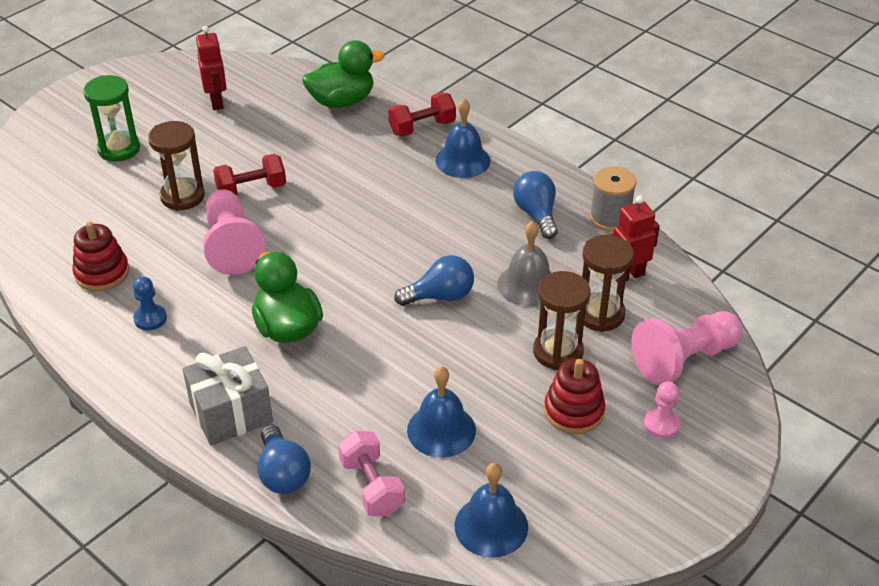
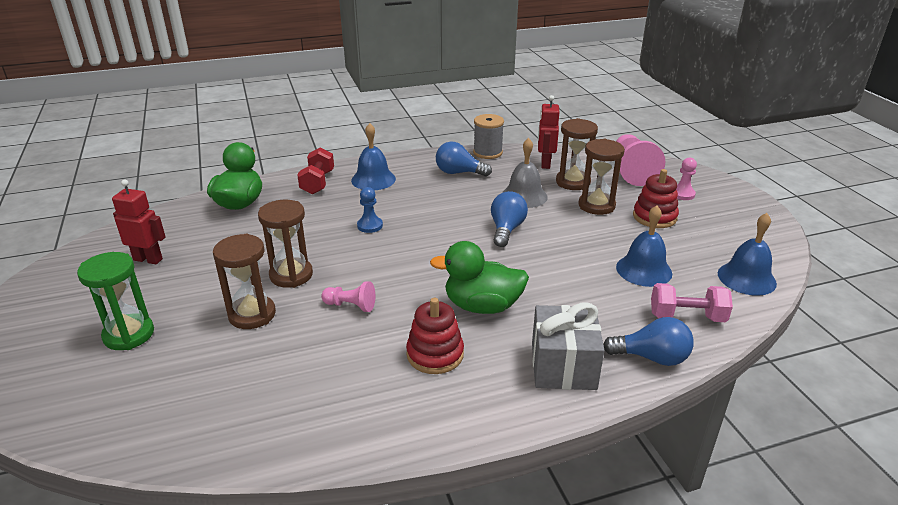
camera: 60 degrees left, 10 degrees down
red stacking toy [72,221,129,291] -> red stacking toy moved to [406,298,464,374]
blue pawn [133,276,167,331] -> blue pawn moved to [357,187,383,233]
pink pawn [203,189,266,275] -> pink pawn [321,281,375,312], size x0.52
red dumbbell [213,154,286,195] -> brown hourglass [258,200,313,288]

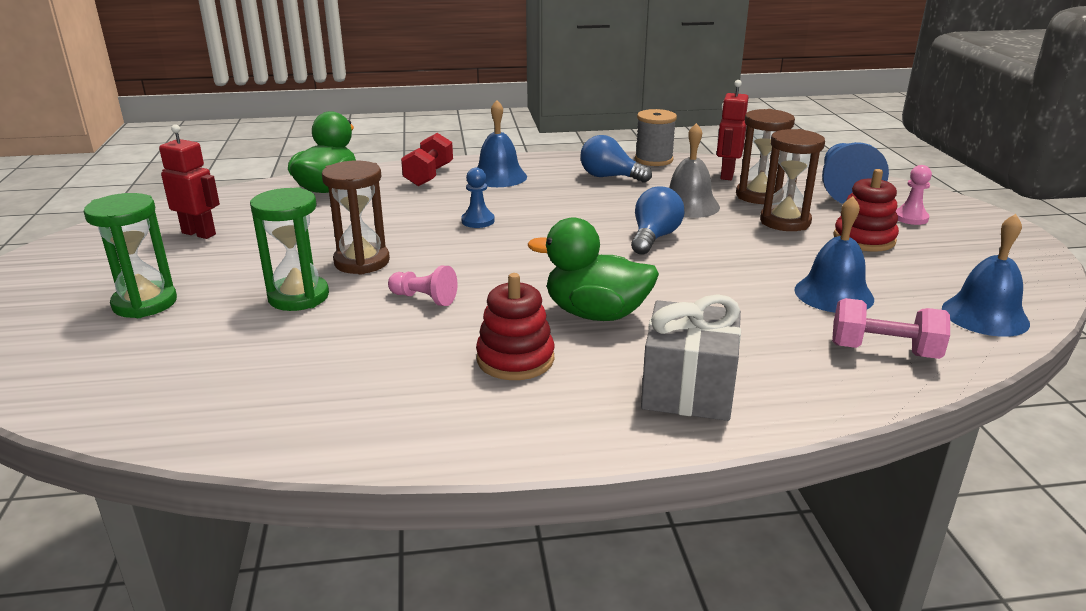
camera: 10 degrees right, 5 degrees down
brown hourglass [213,234,276,329] -> green hourglass [250,187,329,311]
blue light bulb [603,317,694,366] -> none
pink pawn [616,134,665,186] -> blue pawn [822,142,889,204]

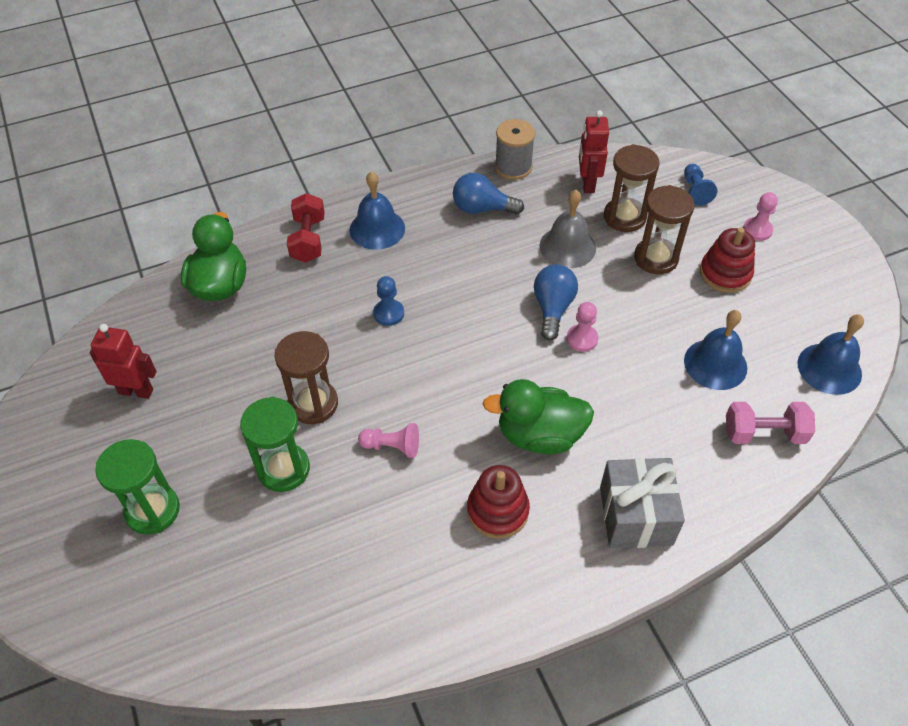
camera: 15 degrees left, 25 degrees up
blue pawn [822,142,889,204] -> blue pawn [684,164,717,206], size x0.52
none -> pink pawn [567,302,598,352]

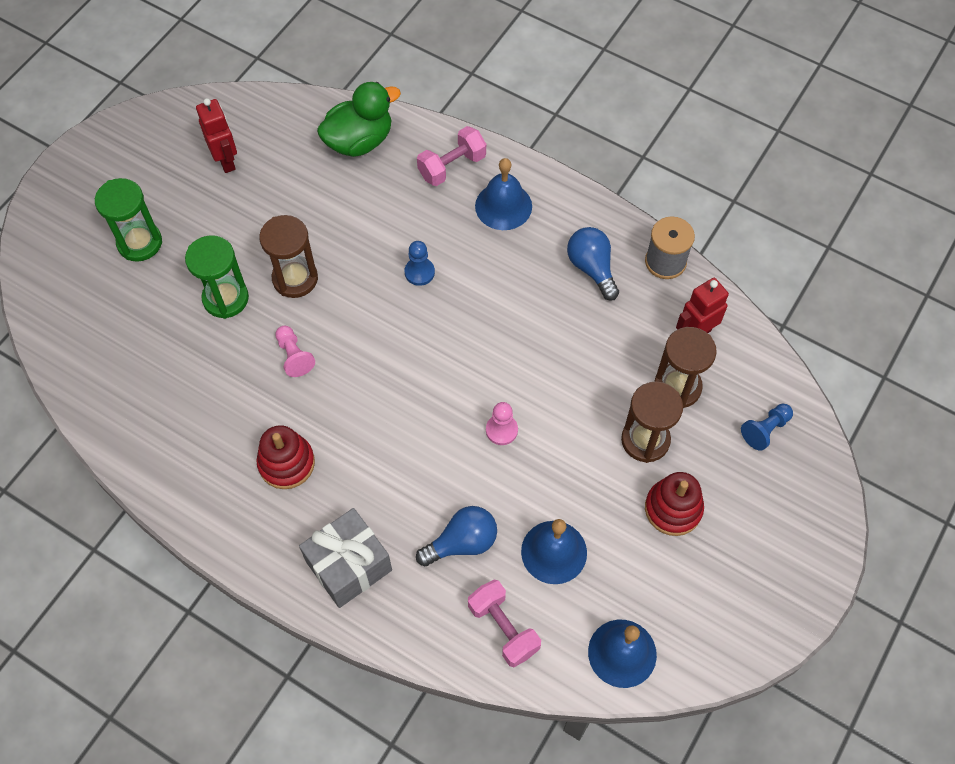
camera: 55 degrees right, 10 degrees up
red dumbbell [287,193,325,263] -> pink dumbbell [417,126,486,186]
green duck [483,379,594,454] -> none
blue light bulb [534,264,578,340] -> blue light bulb moved to [416,506,497,566]
grey bell [539,190,596,268] -> none
pink pawn [743,192,778,241] -> none

